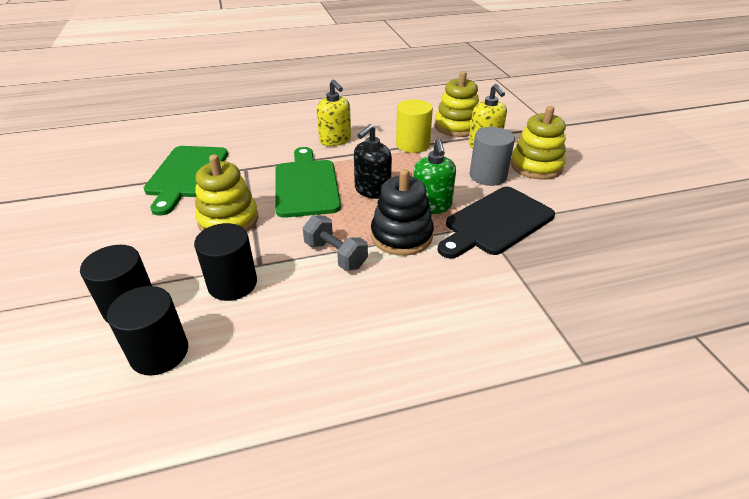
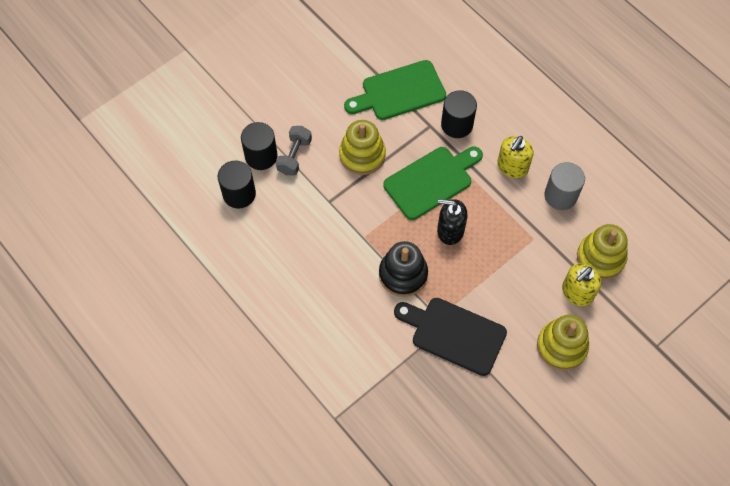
camera: 65 degrees right, 25 degrees up
black cylinder [194,223,257,301] -> black cylinder moved to [441,90,477,138]
grey dumbbell [303,215,368,270] -> grey dumbbell moved to [276,126,312,175]
yellow cylinder [396,99,433,153] -> none
green soap dispenser [413,139,456,214] -> none
grey cylinder [469,127,515,186] -> grey cylinder moved to [544,162,585,210]

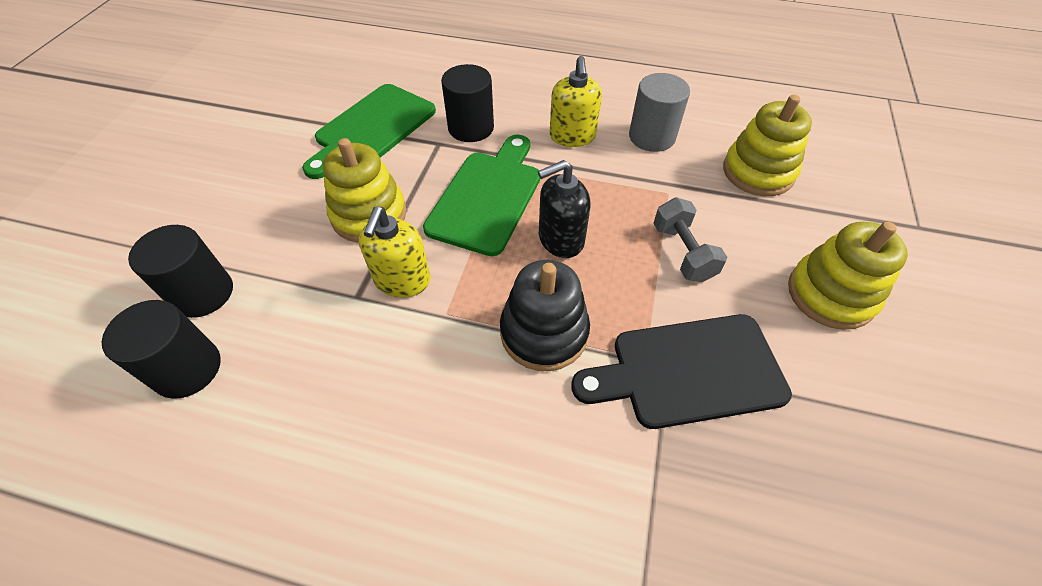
camera: 35 degrees left, 10 degrees down
grey dumbbell [276,126,312,175] -> grey dumbbell moved to [653,197,727,282]
yellow soap dispenser [562,263,601,306] -> yellow soap dispenser moved to [359,207,431,298]

